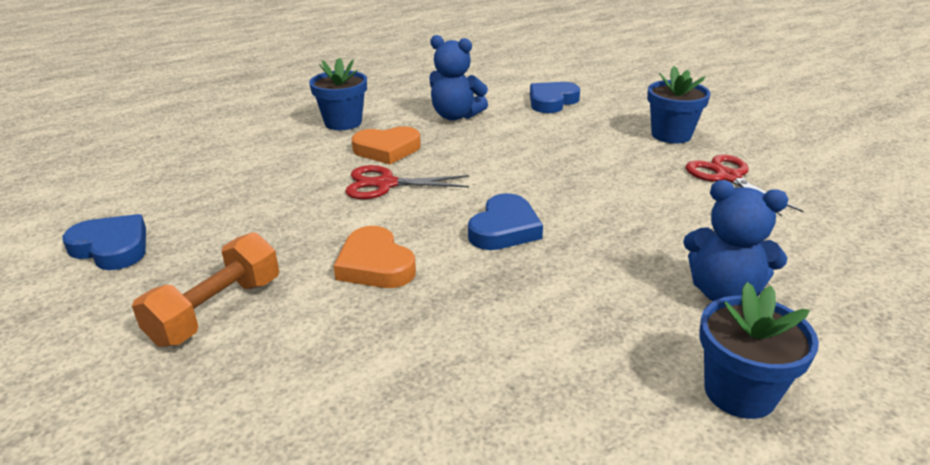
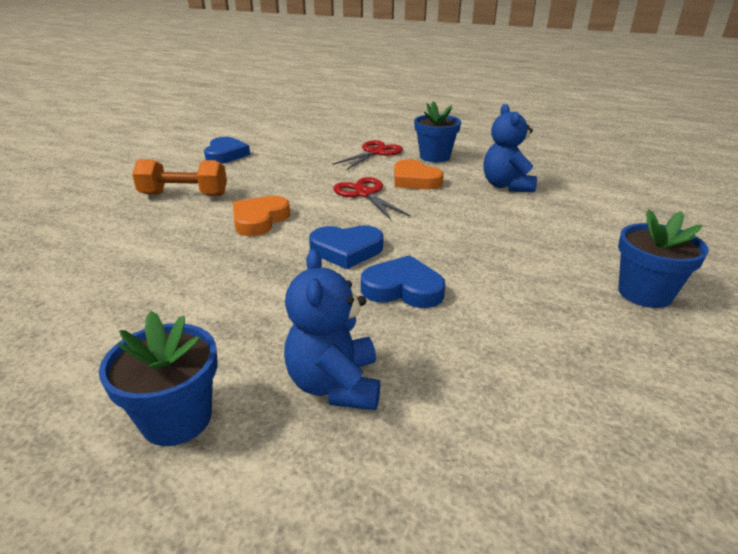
camera: 60 degrees right, 0 degrees up
blue heart [530,82,580,113] -> blue heart moved to [361,255,446,308]
red scissors [686,154,803,217] -> red scissors moved to [332,140,403,170]

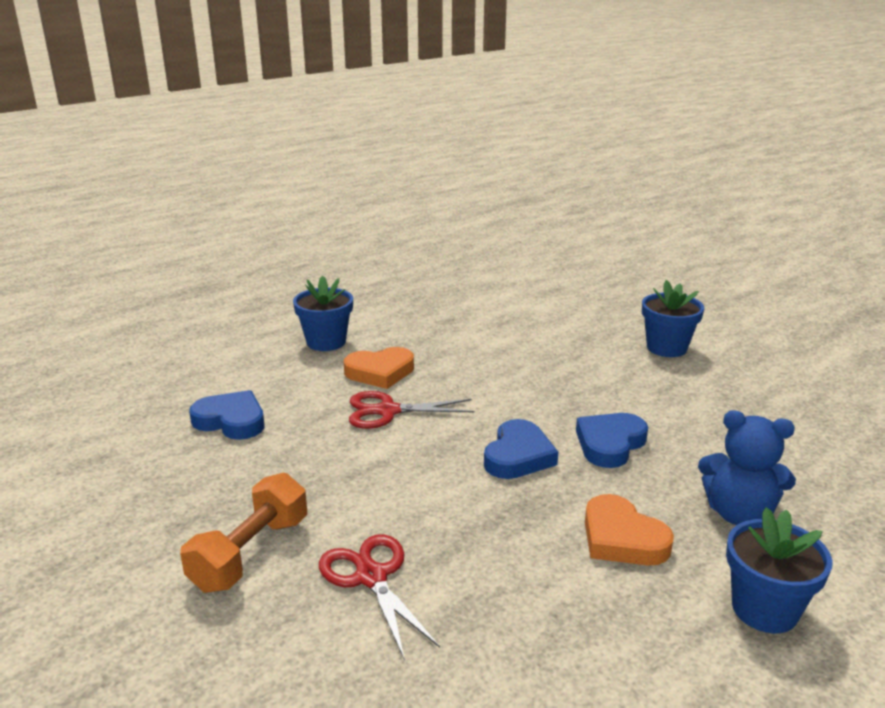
camera: 65 degrees left, 5 degrees down
blue heart [204,137,250,164] -> blue heart moved to [189,390,264,440]
orange heart [233,196,290,236] -> orange heart moved to [585,494,674,565]
red scissors [332,140,403,170] -> red scissors moved to [319,534,440,658]
blue teddy bear [483,104,537,192] -> none

